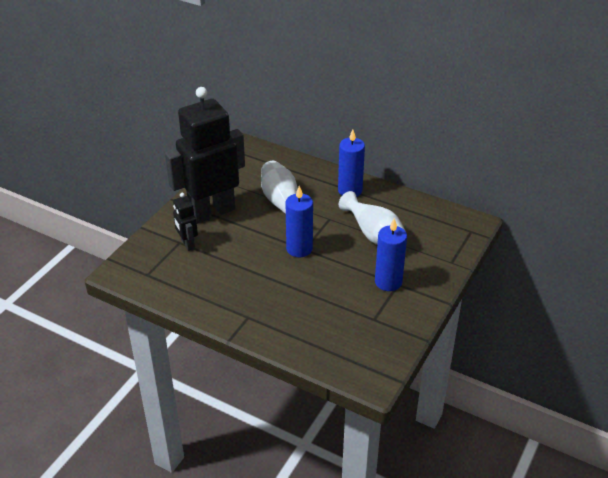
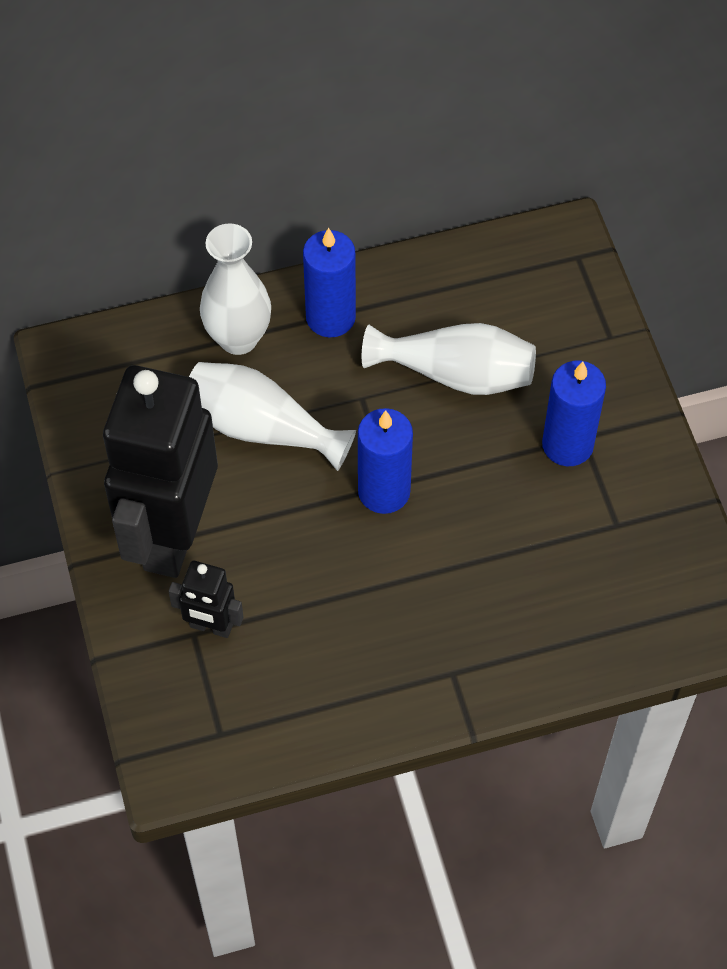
camera: 45 degrees left, 20 degrees up
none -> white vase [200,223,271,355]

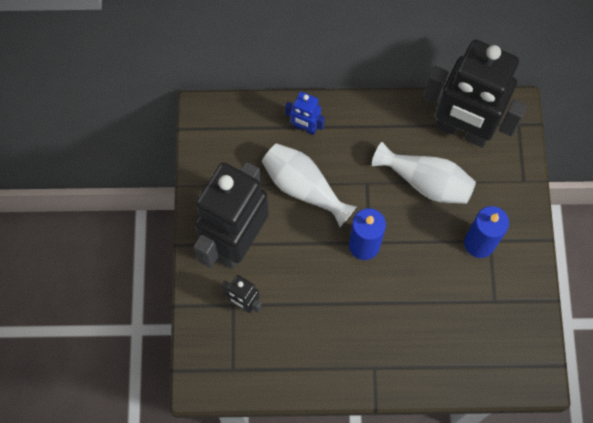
camera: 15 degrees right, 10 degrees up
white vase [200,223,271,355] -> blue robot [285,92,325,135]
blue candle [303,228,356,338] -> none
none -> black robot [424,39,527,148]

